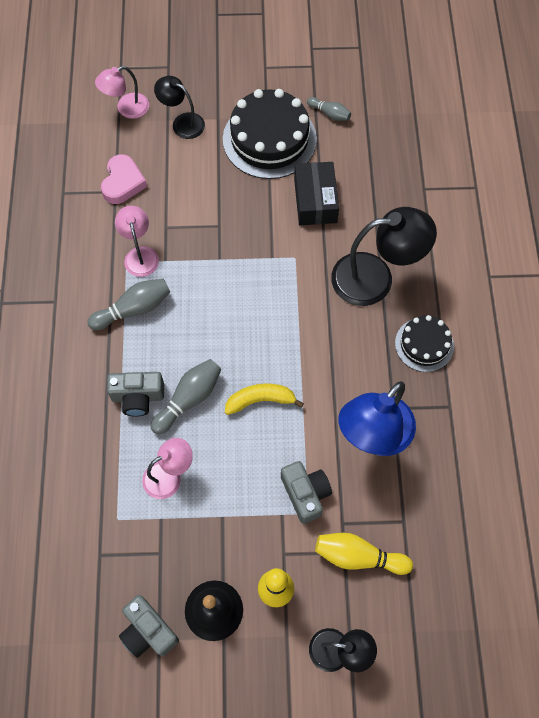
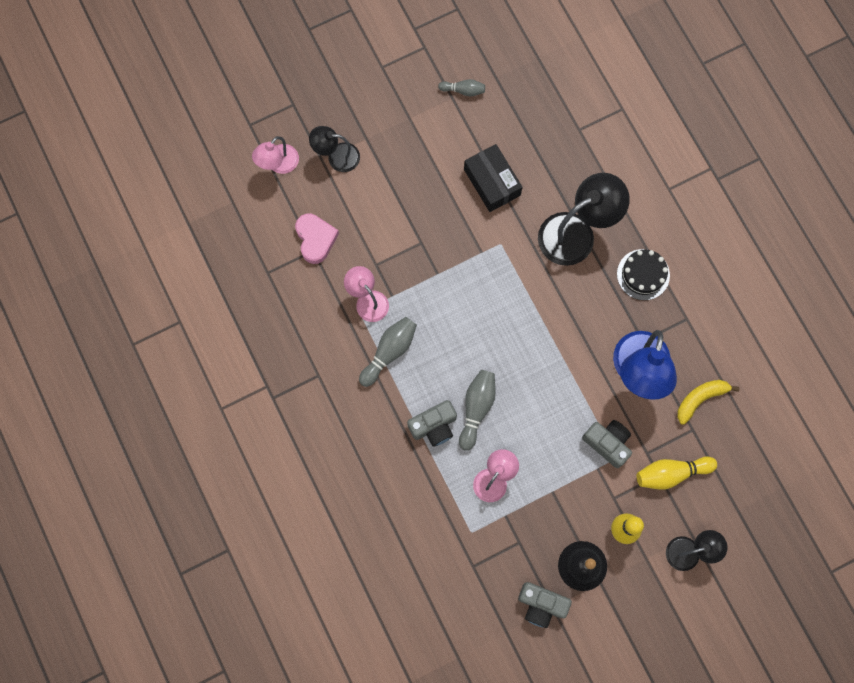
camera: 25 degrees left, 10 degrees up
black cake [223,89,317,179] -> none
yellow banana [225,384,304,415] -> yellow banana moved to [677,380,739,425]

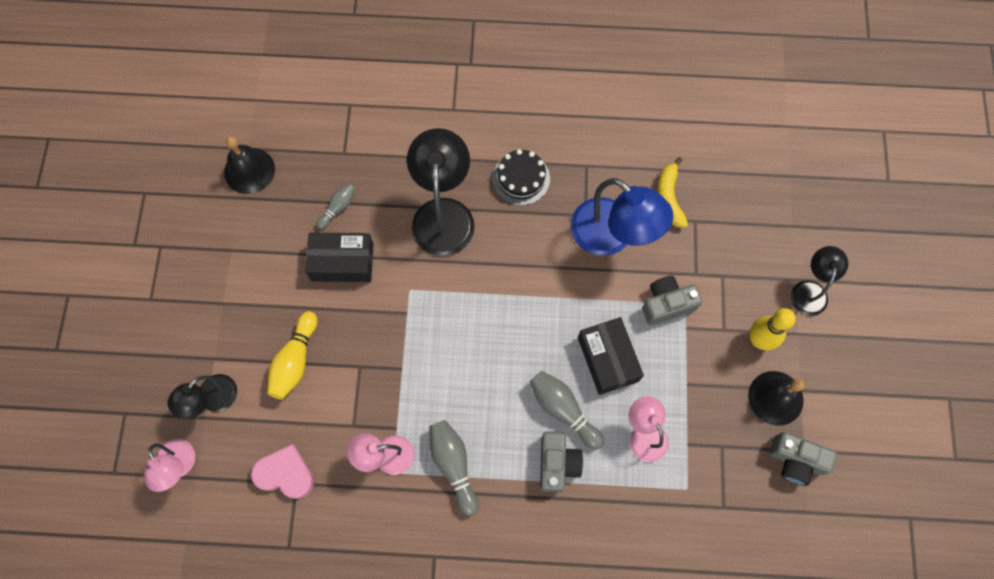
camera: 60 degrees left, 5 degrees down
grey bowling pin [438,79,485,96] -> grey bowling pin moved to [316,183,355,229]
grey camera [518,582,572,628] -> grey camera turned 60 degrees clockwise [770,432,837,486]
yellow bowling pin [637,456,717,490] -> yellow bowling pin moved to [267,311,318,400]
none -> black bell [224,136,275,194]
none -> black box [578,317,644,395]

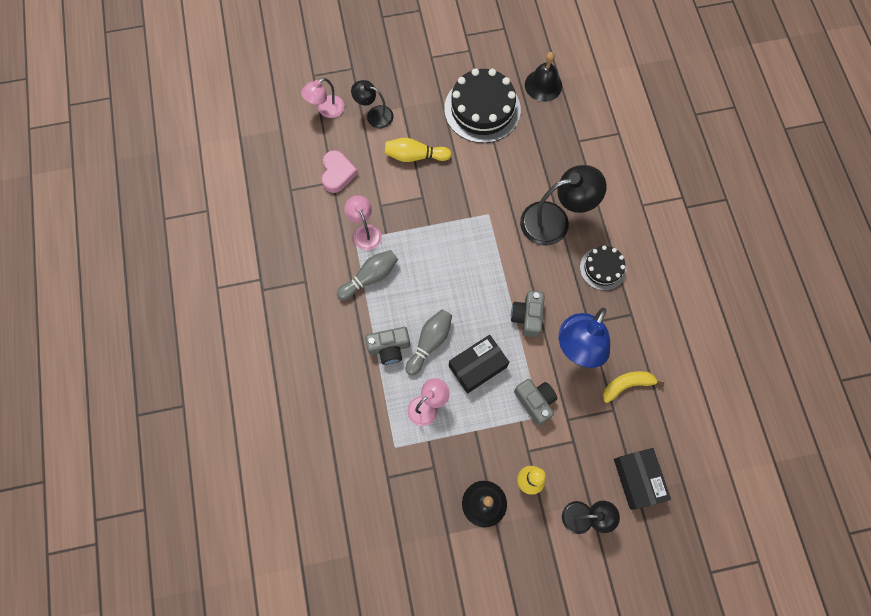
camera: 75 degrees right, 0 degrees up
black box [305,233,373,282] -> black box moved to [614,448,671,510]
grey bowling pin [316,183,355,229] -> none
grey camera [770,432,837,486] -> grey camera moved to [511,291,545,337]
none -> black cake [444,68,521,143]

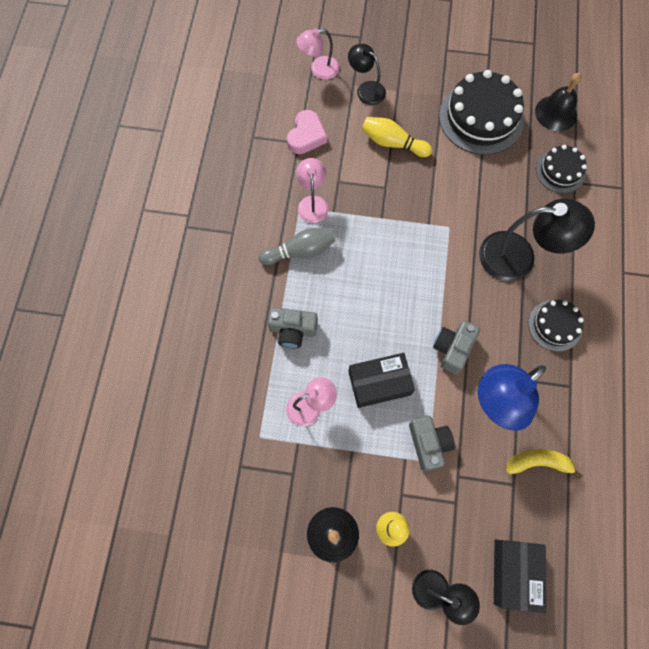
camera: 20 degrees right, 0 degrees up
grey bowling pin [405,309,452,376] -> none
none -> black cake [536,145,587,193]

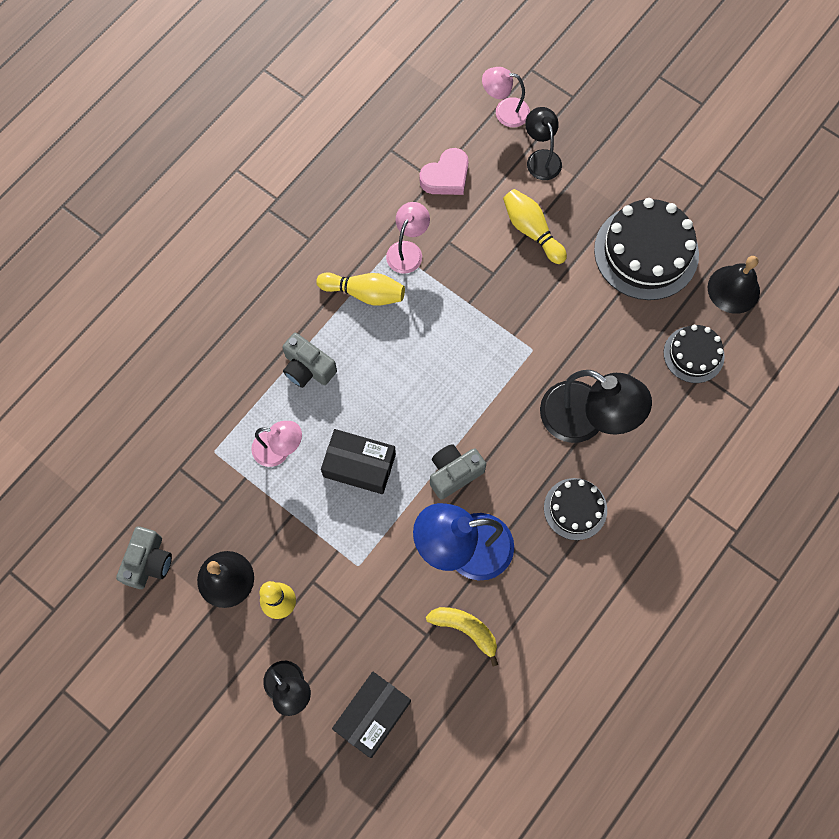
camera: 30 degrees right, 0 degrees up
grey bowling pin [259,228,335,265] -> yellow bowling pin [316,273,405,306]
grey camera [409,416,455,471] -> grey camera moved to [116,526,172,589]

